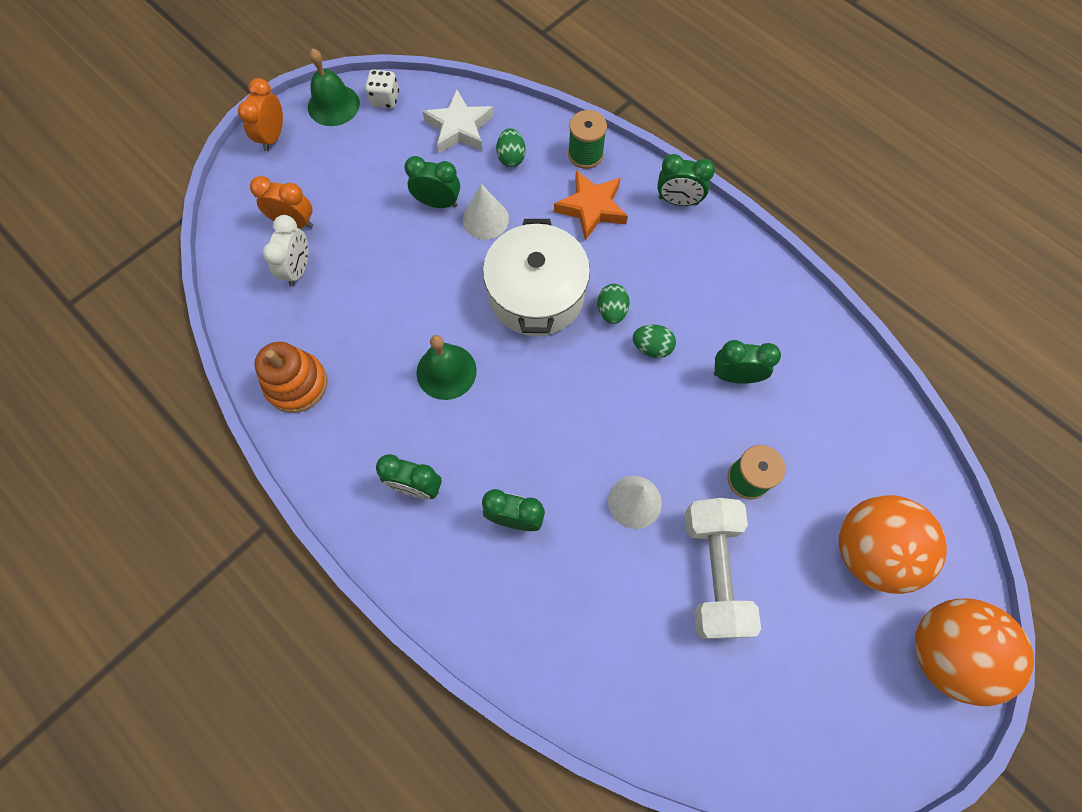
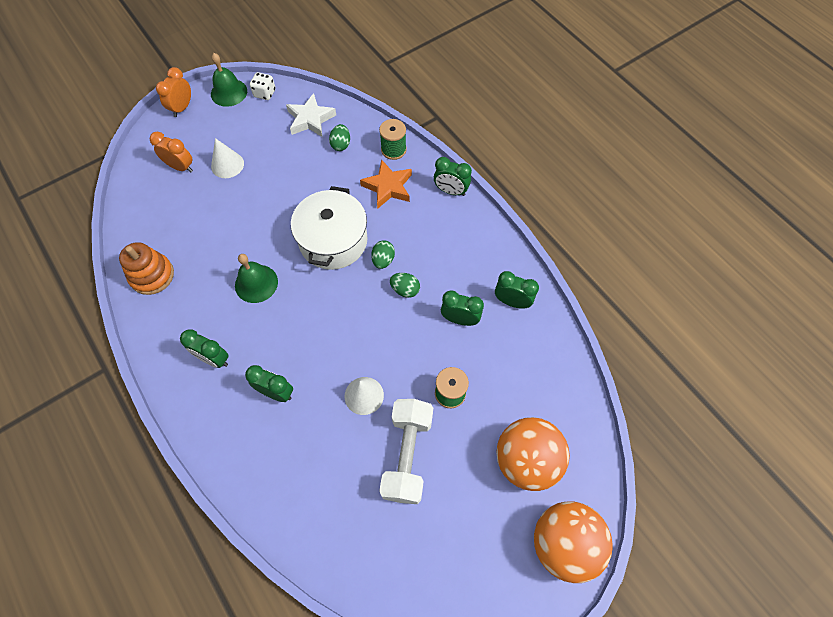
camera: 10 degrees right, 5 degrees down
white clock [263,215,308,287] -> none
green clock [404,156,460,208] -> green clock moved to [495,271,539,309]
white cone [462,184,509,240] -> white cone moved to [211,138,244,178]

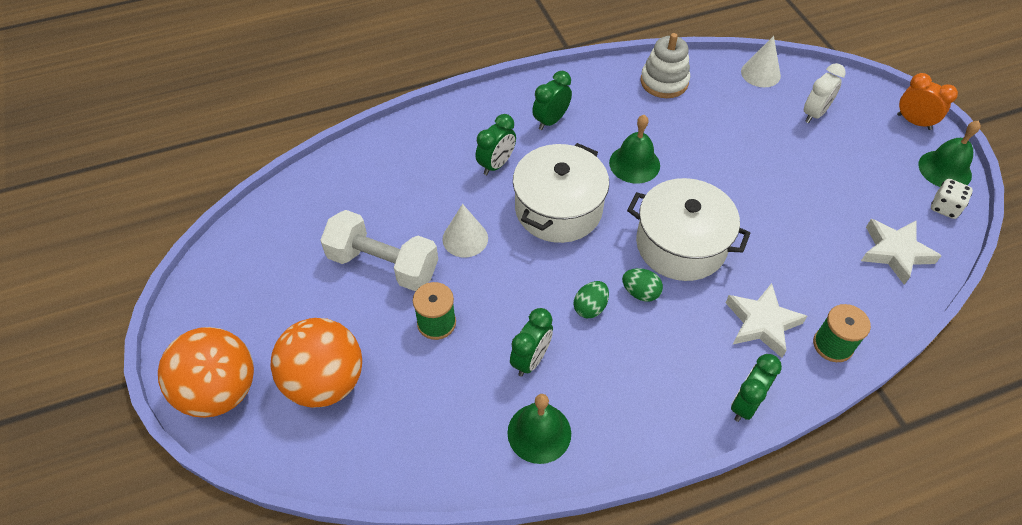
camera: 105 degrees right, 10 degrees down
orange stacking toy [119,242,174,295] -> white stacking toy [641,33,690,98]
orange clock [149,132,193,172] -> white clock [804,63,846,123]
white cone [211,138,244,178] -> white cone moved to [741,36,781,87]
green egg [329,124,350,151] -> none
orange star [360,159,412,209] -> white star [726,283,807,358]
green clock [495,271,539,309] -> green bell [507,394,571,464]
none -> white pot [513,143,609,243]

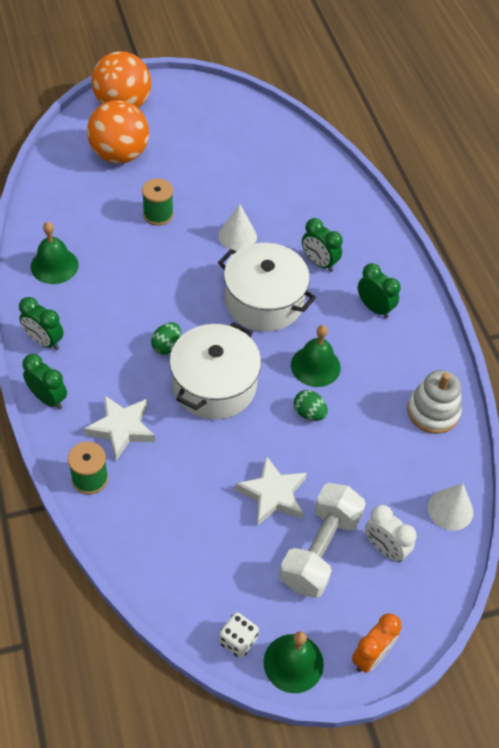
camera: 90 degrees right, 0 degrees up
white dumbbell [320,210,438,291] -> white dumbbell moved to [279,483,366,598]
green clock [510,308,553,377] -> green clock moved to [19,297,64,350]
green egg [574,281,609,318] -> green egg moved to [294,390,328,421]
white star [861,219,941,285] -> white star moved to [235,456,307,526]

